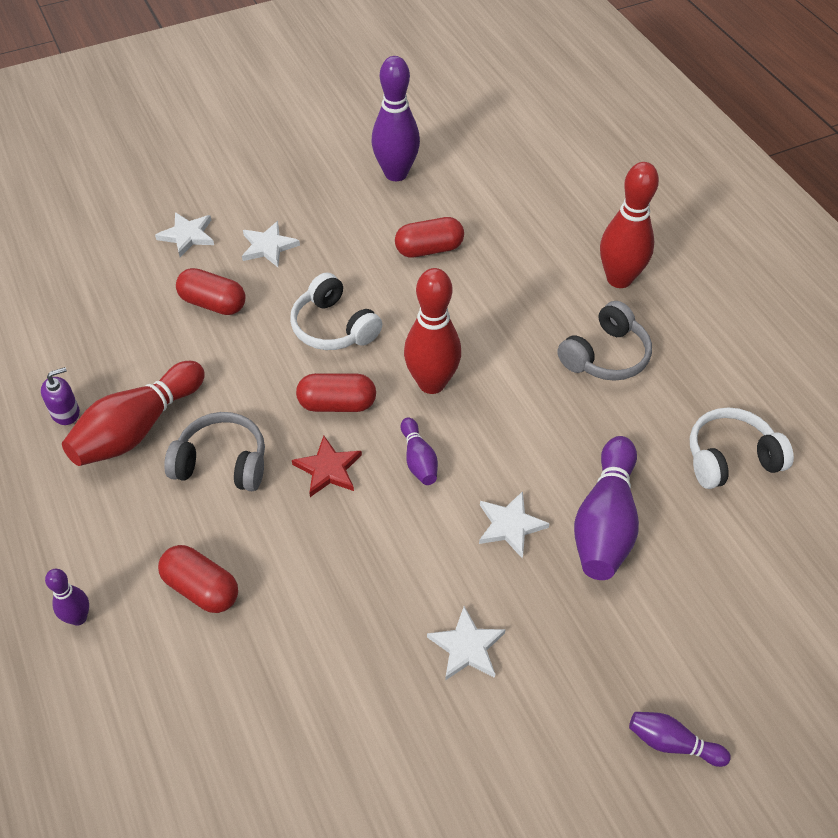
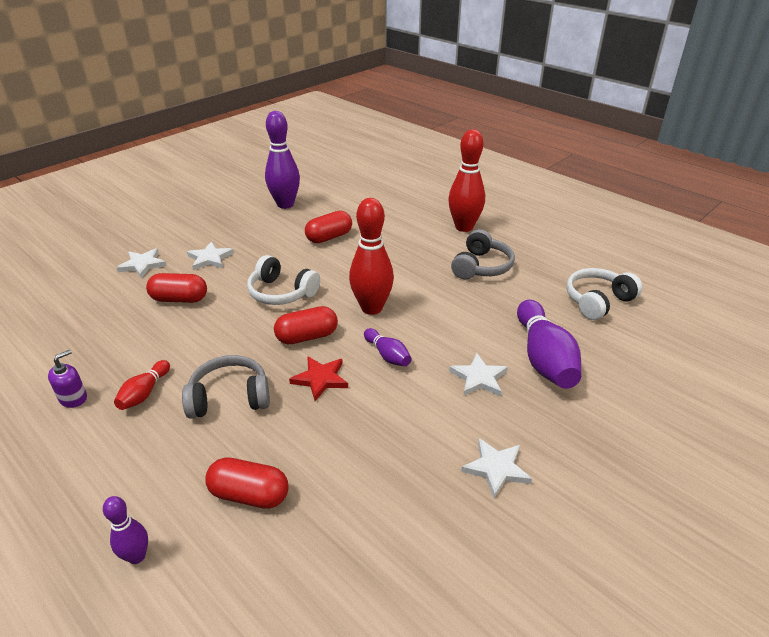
camera: 20 degrees left, 15 degrees down
red bowling pin [62,361,205,466] -> red bowling pin [114,360,170,410], size x0.51
purple bowling pin [629,712,731,767] -> none

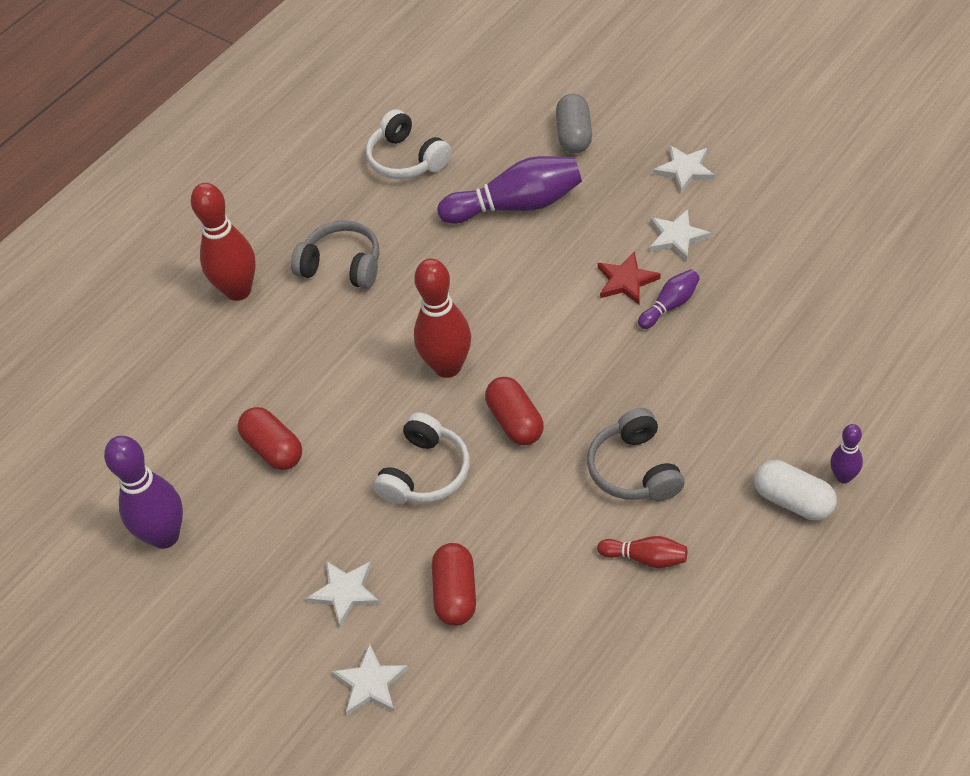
camera: 90 degrees left, 15 degrees up
purple soap dispenser [48,350,87,408] -> none
red capsule [205,457,289,509] -> none
red star [289,356,348,401] -> red star moved to [598,252,660,305]
purple bowling pin [364,328,412,366] -> purple bowling pin moved to [638,269,700,329]
white star [449,353,508,396] -> white star moved to [653,145,715,193]
none -> grey capsule [556,94,592,153]
none -> white capsule [754,460,837,521]

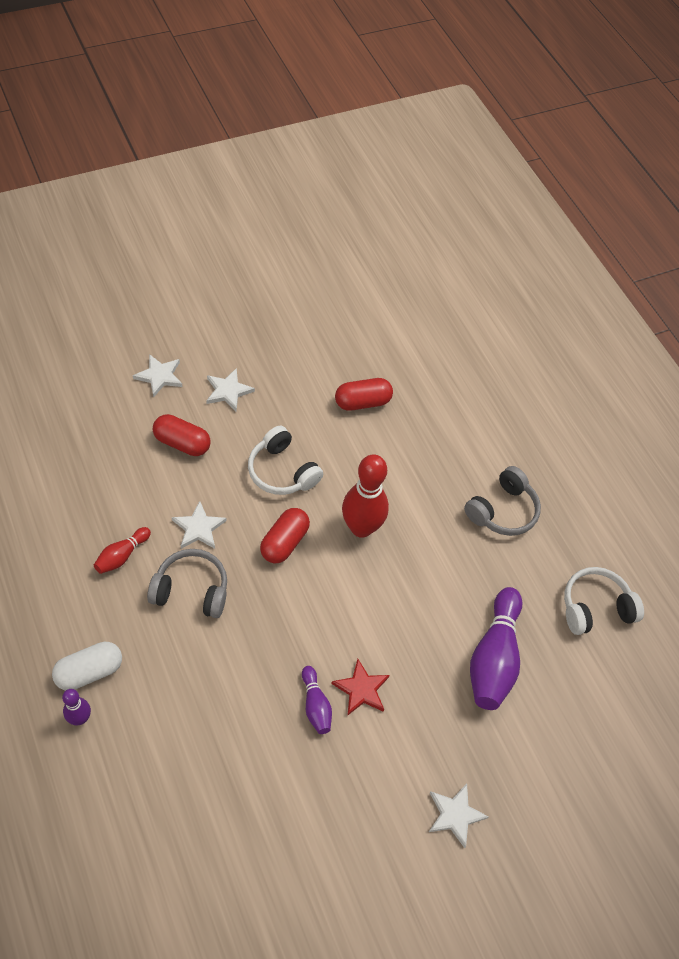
camera: 105 degrees right, 5 degrees up
purple bowling pin [104,436,183,549] -> none
red bowling pin [191,183,256,301] -> none
red capsule [485,377,544,445] -> red capsule turned 60 degrees counterclockwise [260,508,310,563]
grey capsule [556,94,592,153] -> none
white star [649,209,711,261] -> white star moved to [172,501,227,549]

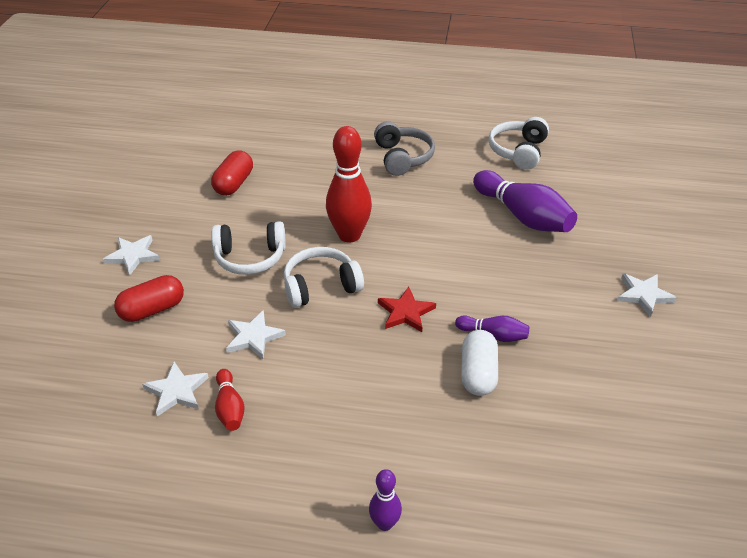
camera: 50 degrees left, 15 degrees down
white capsule [52,642,122,690] -> white capsule moved to [461,330,498,396]
white star [133,354,182,397] -> white star moved to [142,362,209,417]
grey headphones [147,549,227,618] -> none
red capsule [260,508,310,563] -> white headphones [284,247,364,308]
red star [331,659,390,716] -> red star moved to [378,287,436,332]

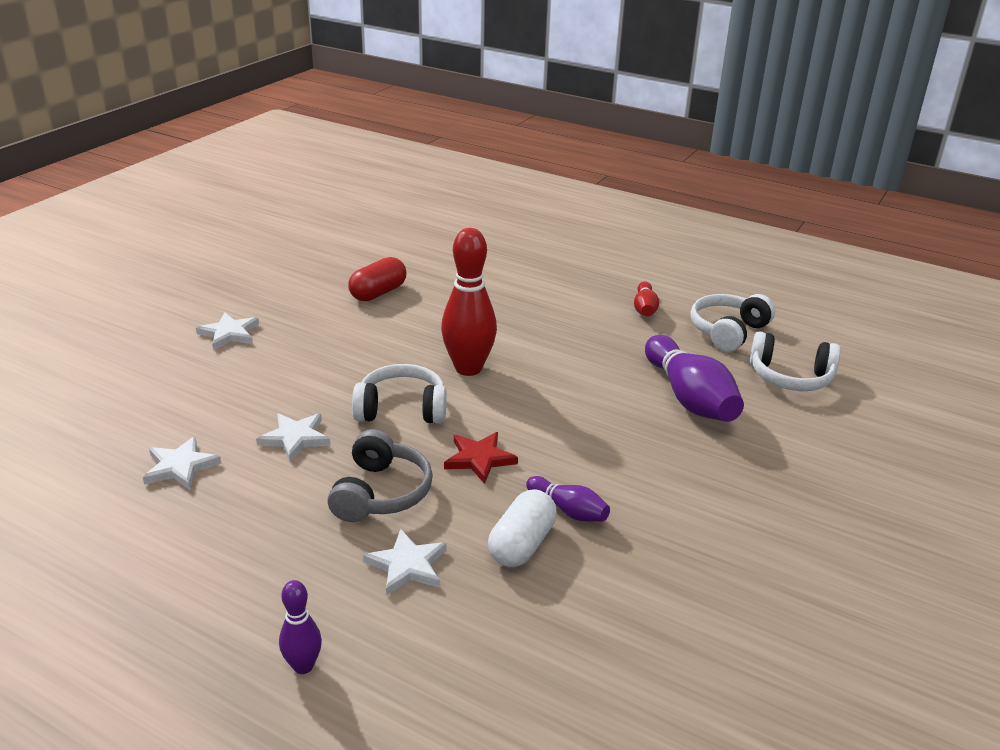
camera: 20 degrees right, 10 degrees down
red capsule [114,275,184,322] -> none
white headphones [212,221,286,275] -> white headphones moved to [750,331,840,391]
red bowling pin [215,369,244,431] -> red bowling pin moved to [634,281,659,316]
grey headphones [374,121,435,176] -> grey headphones moved to [328,429,433,522]
white star [617,273,677,317] -> white star moved to [363,529,447,596]

